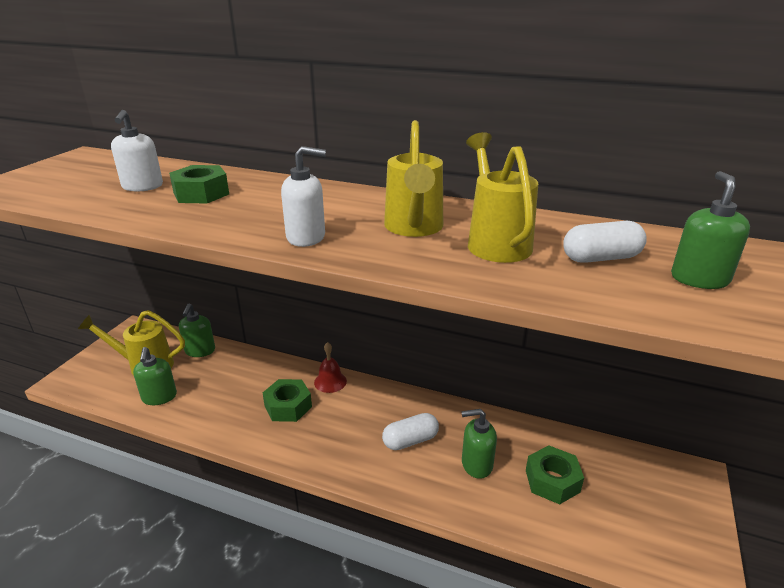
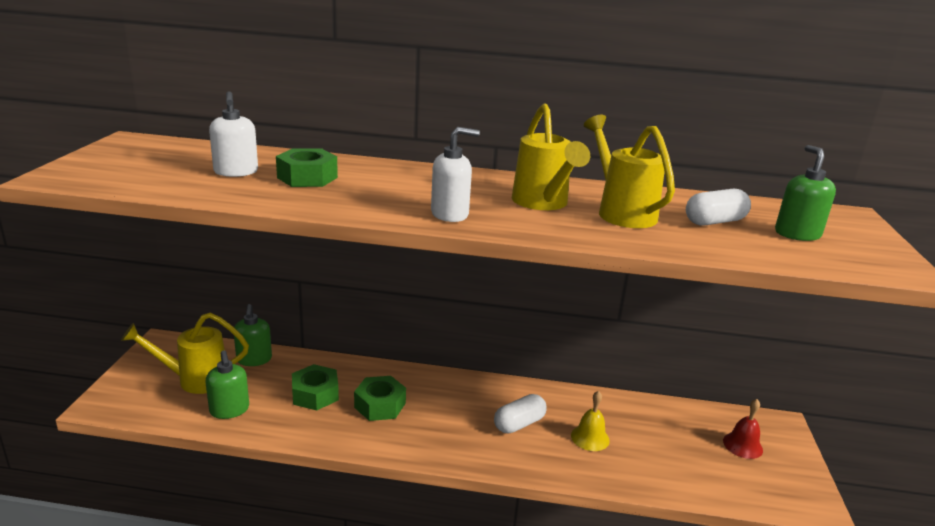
camera: 15 degrees left, 5 degrees down
red bell [314,342,347,393] -> red bell moved to [723,399,763,459]
green soap dispenser [461,409,497,479] -> yellow bell [571,391,610,451]
green nut [526,445,584,504] -> green nut moved to [292,364,339,411]

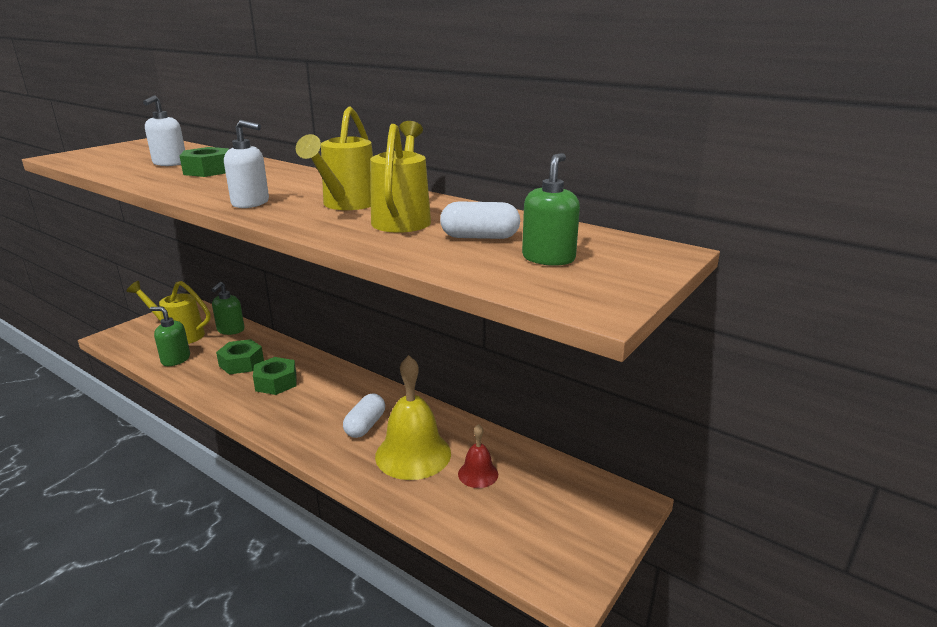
camera: 30 degrees right, 0 degrees up
green soap dispenser [206,350,249,419] -> green soap dispenser turned 105 degrees clockwise [150,307,190,366]
white capsule [494,394,547,434] -> white capsule turned 60 degrees counterclockwise [343,394,385,438]
yellow bell [571,391,610,451] -> yellow bell [375,355,451,480], size x1.95
red bell [723,399,763,459] -> red bell moved to [458,424,498,488]

